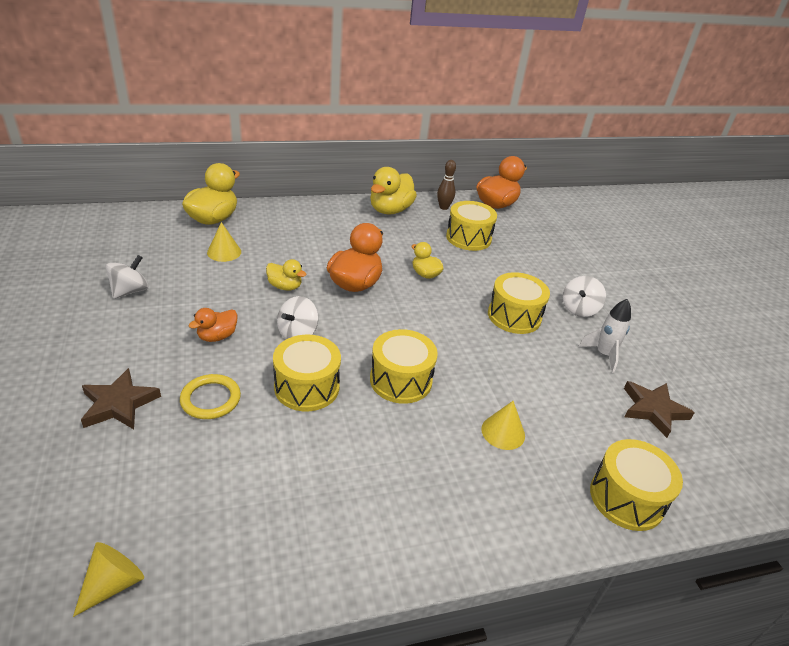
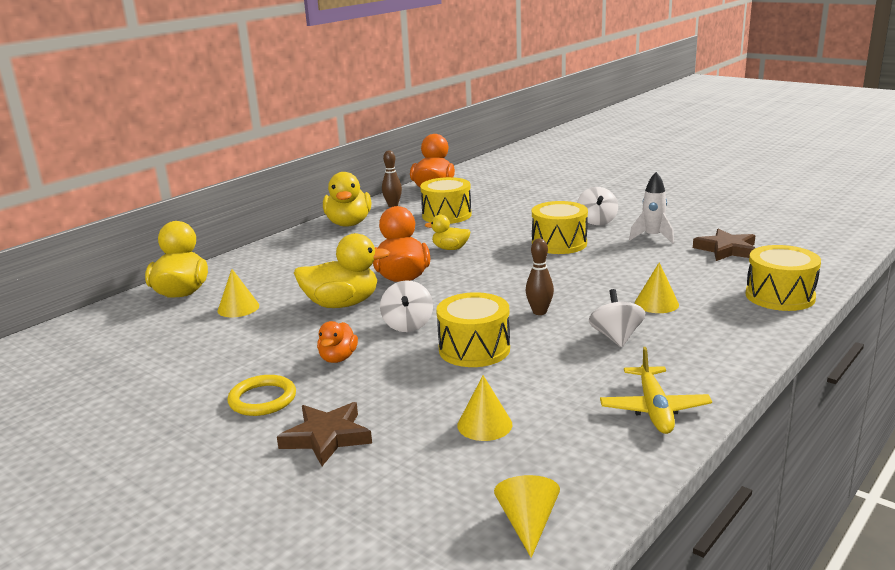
camera: 30 degrees left, 15 degrees down
white spinning top [105,255,149,299] -> white spinning top moved to [589,289,645,347]
yellow ring [180,374,241,419] -> yellow ring moved to [227,375,296,416]
yellow duck [266,259,306,290] -> yellow duck [294,233,390,308], size x1.79
yellow drum [370,329,438,404] -> brown bowling pin [526,238,554,315]
none -> yellow cone [457,375,512,441]
none -> yellow plane [600,347,712,434]

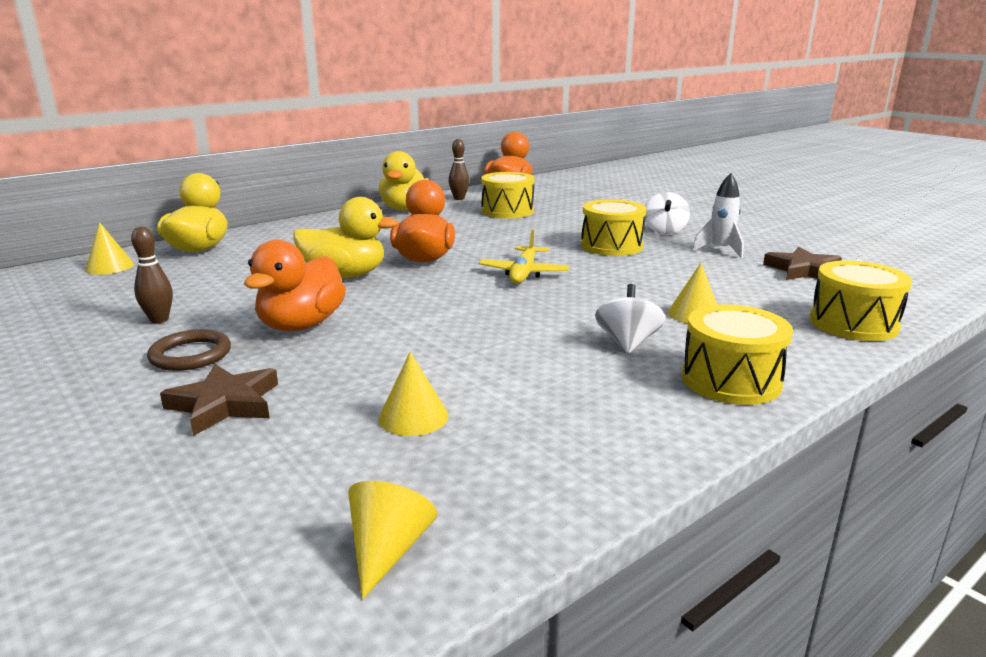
camera: 10 degrees right, 0 degrees up
yellow cone [218,269,259,317] -> yellow cone moved to [85,222,134,274]
yellow ring [227,375,296,416] -> brown ring [147,329,231,371]
orange duck [317,321,358,363] -> orange duck [244,240,346,331], size x1.79
white spinning top [380,280,433,332] -> none
yellow duck [425,215,470,250] -> none
yellow drum [436,292,510,367] -> yellow drum moved to [682,304,793,405]
brown bowling pin [526,238,554,315] -> brown bowling pin moved to [131,227,173,323]
yellow plane [600,347,712,434] -> yellow plane moved to [479,229,569,284]

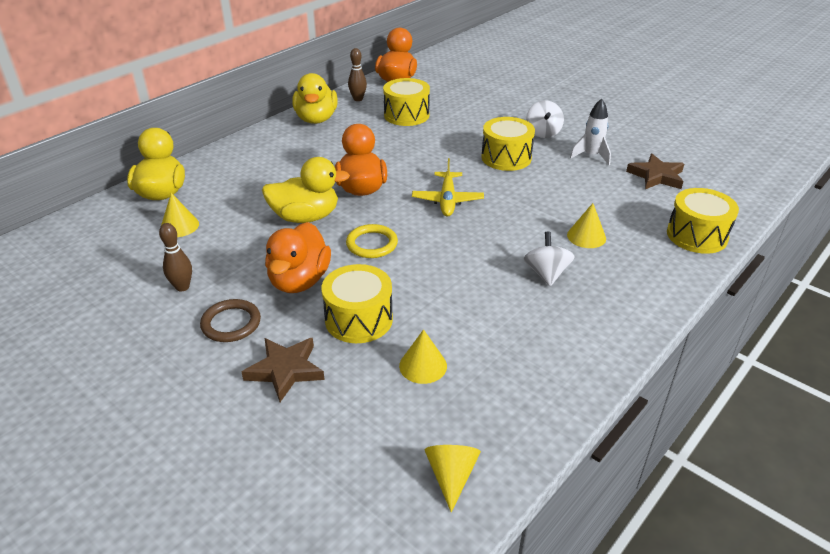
camera: 10 degrees left, 15 degrees up
yellow cone [85,222,134,274] -> yellow cone moved to [161,193,199,237]
yellow drum [682,304,793,405] -> yellow drum moved to [322,264,393,343]
none -> yellow ring [346,224,398,258]

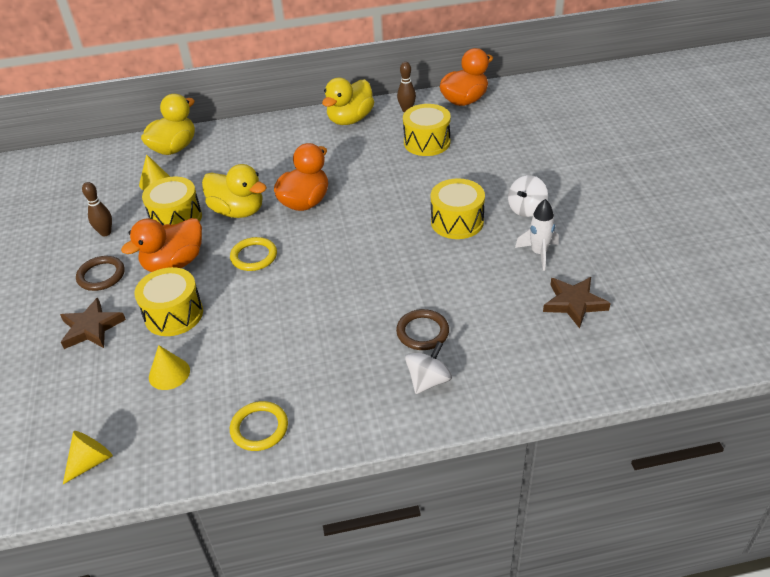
camera: 40 degrees right, 5 degrees up
yellow plane [412,158,484,217] -> none
white spinning top [524,231,575,286] -> white spinning top moved to [405,341,452,394]
yellow cone [567,203,606,248] -> brown ring [396,309,449,350]
yellow drum [667,188,739,254] -> yellow drum moved to [142,177,202,225]
none -> yellow ring [230,401,288,451]

